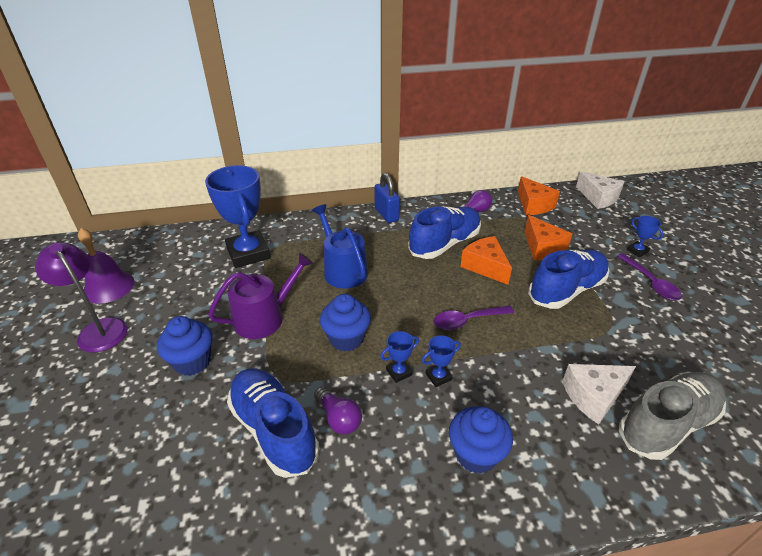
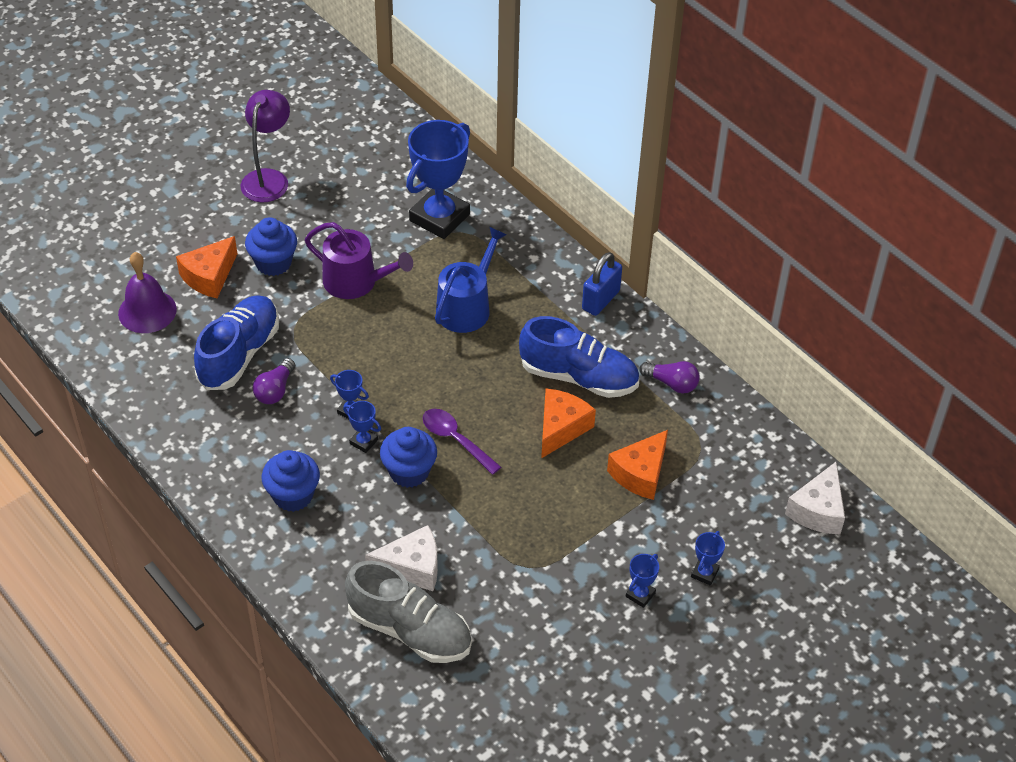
camera: 60 degrees right, 10 degrees up
purple bell [78,228,134,304] -> purple bell moved to [118,252,177,333]
blue cupcake [320,294,371,352] -> blue cupcake moved to [380,427,437,488]
orange cheese [518,176,560,215] -> orange cheese moved to [176,236,237,298]
blue shoe [528,250,609,309] -> none
white cheese [562,364,636,425] -> white cheese turned 135 degrees clockwise [365,525,438,591]
purple spoon [617,254,682,300] -> blue trophy [626,554,659,608]

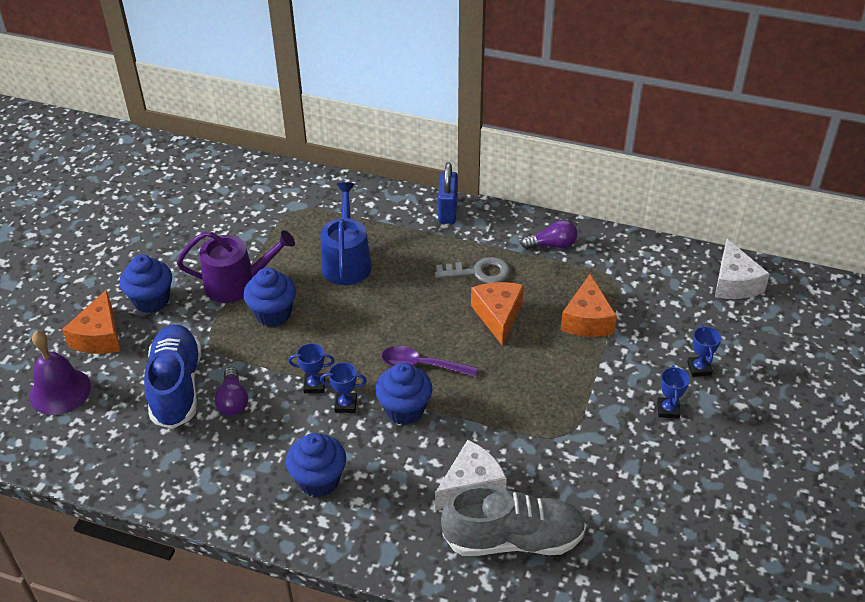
camera: 30 degrees left, 5 degrees down
purple lamp [241,90,290,202] -> none
blue trophy [406,120,470,239] -> none
blue shoe [519,316,639,398] -> grey key [435,257,510,283]
none -> blue cupcake [243,267,296,327]

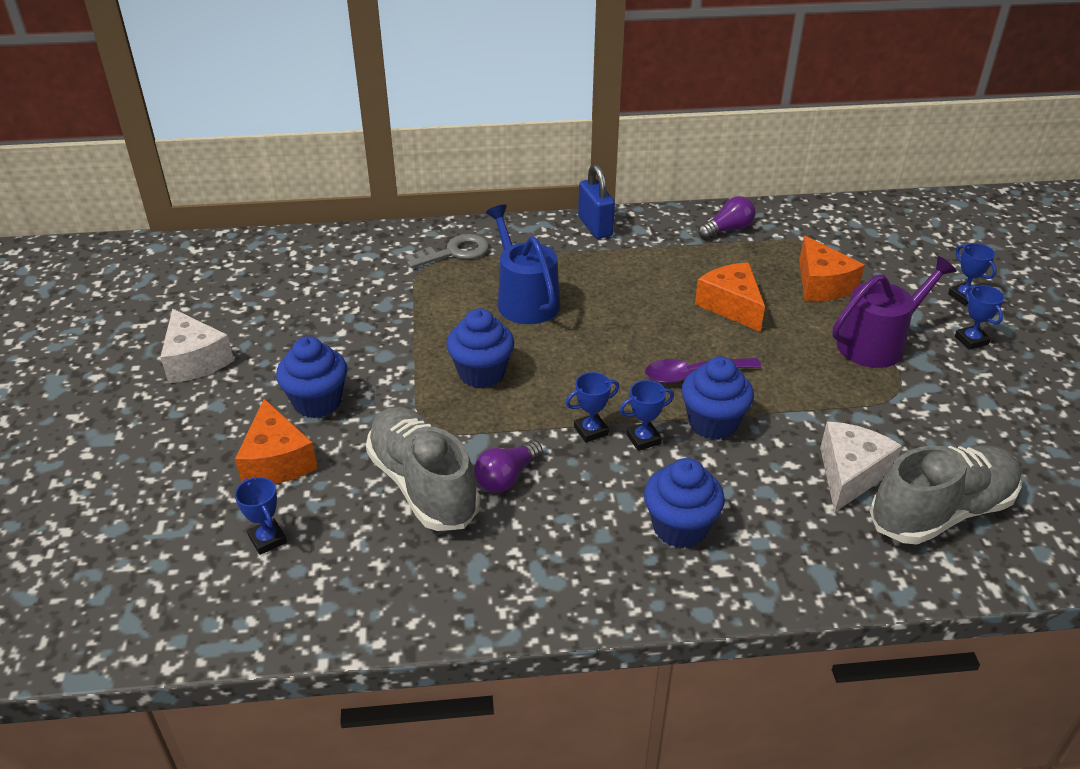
camera: 25 degrees left, 5 degrees down
purple bell [29,330,91,415] -> blue trophy [235,477,287,555]
blue shoe [144,324,201,429] -> grey shoe [366,407,480,531]
purple watering can [177,230,295,303] -> purple watering can moved to [832,256,957,368]
purple light bulb [215,367,248,416] -> purple light bulb turned 75 degrees clockwise [474,440,543,493]
grey key [435,257,510,283] -> grey key moved to [405,234,489,268]
white cheese [715,239,770,299] -> white cheese moved to [160,308,234,383]

